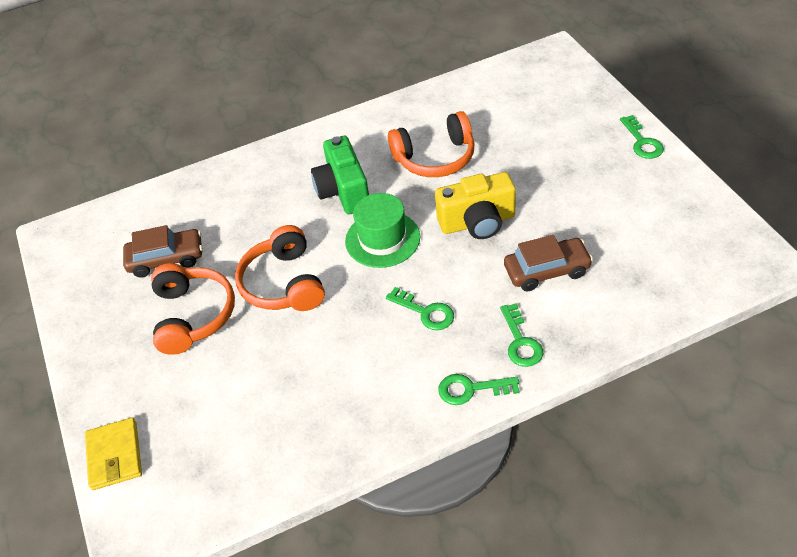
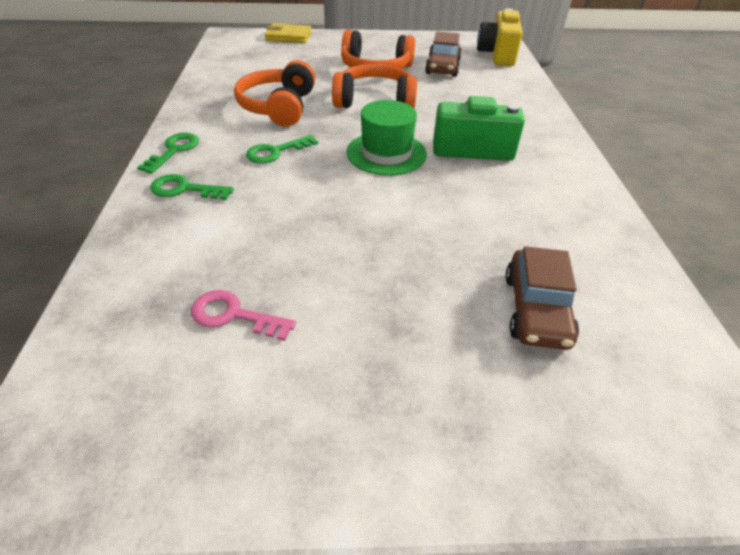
camera: 105 degrees right, 5 degrees down
orange headphones [388,111,475,177] -> orange headphones moved to [234,60,315,127]
yellow camera [435,172,516,239] -> yellow camera moved to [477,8,523,66]
brown car [504,235,593,291] -> brown car moved to [505,246,579,350]
green key [620,115,664,159] -> none
none -> pink key [191,290,296,341]

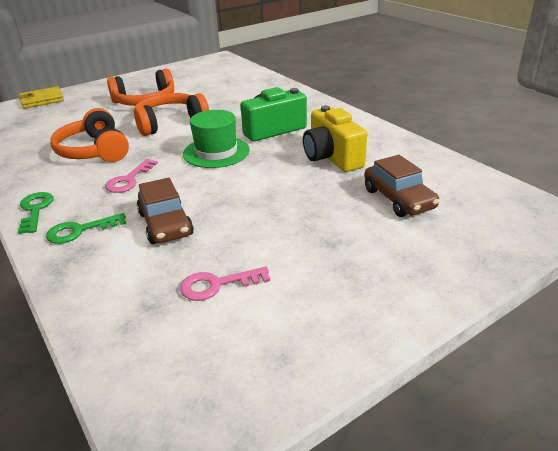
camera: 30 degrees left, 10 degrees down
green key [246,135,318,164] -> pink key [105,159,158,193]
brown car [425,31,462,77] -> brown car moved to [137,178,194,244]
yellow camera [477,8,523,66] -> yellow camera moved to [303,105,367,172]

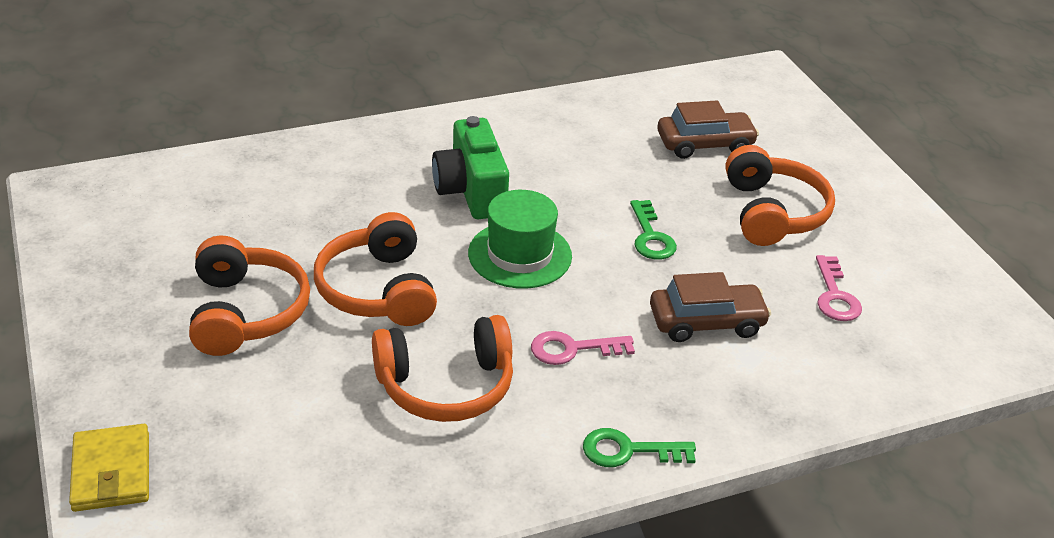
camera: 80 degrees left, 5 degrees up
green key [46,213,126,244] -> green key moved to [630,200,677,260]
pink key [105,159,158,193] -> pink key turned 135 degrees clockwise [531,331,635,365]
yellow camera [303,105,367,172] -> none
none -> orange headphones [725,145,835,246]

